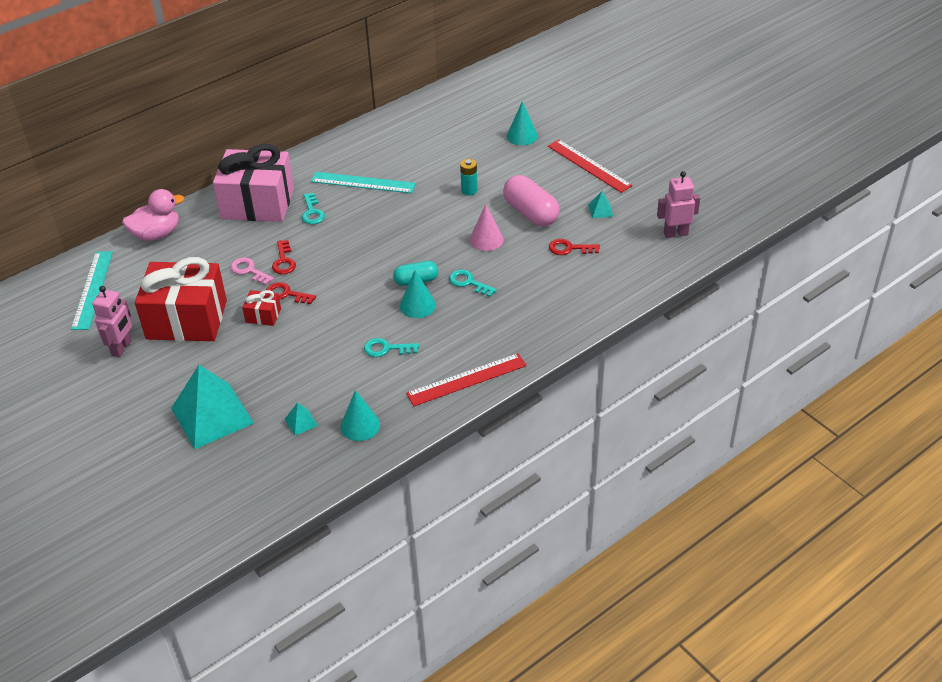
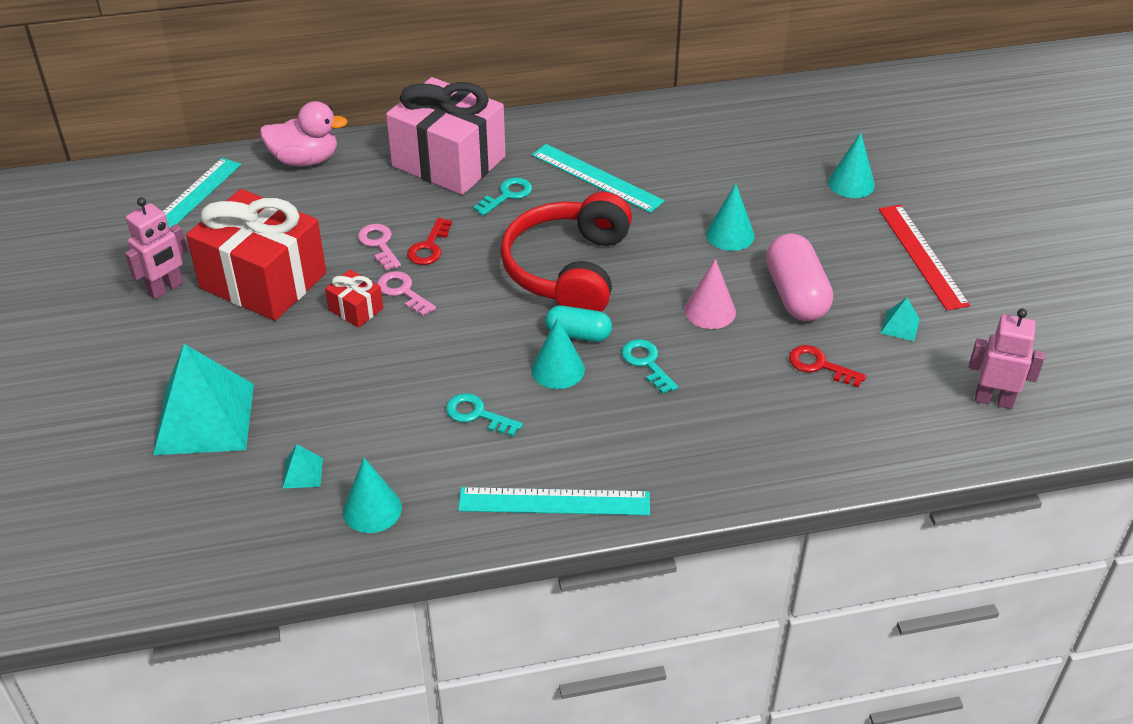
camera: 25 degrees right, 0 degrees up
red key [266,282,316,304] -> pink key [377,271,436,316]
turquoise key [302,193,325,224] -> turquoise key turned 150 degrees counterclockwise [473,177,532,216]
red ruler [406,353,527,406] -> turquoise ruler [458,487,650,515]
turquoise battery [460,159,478,196] -> turquoise cone [706,184,755,251]
none -> red headphones [500,192,632,312]

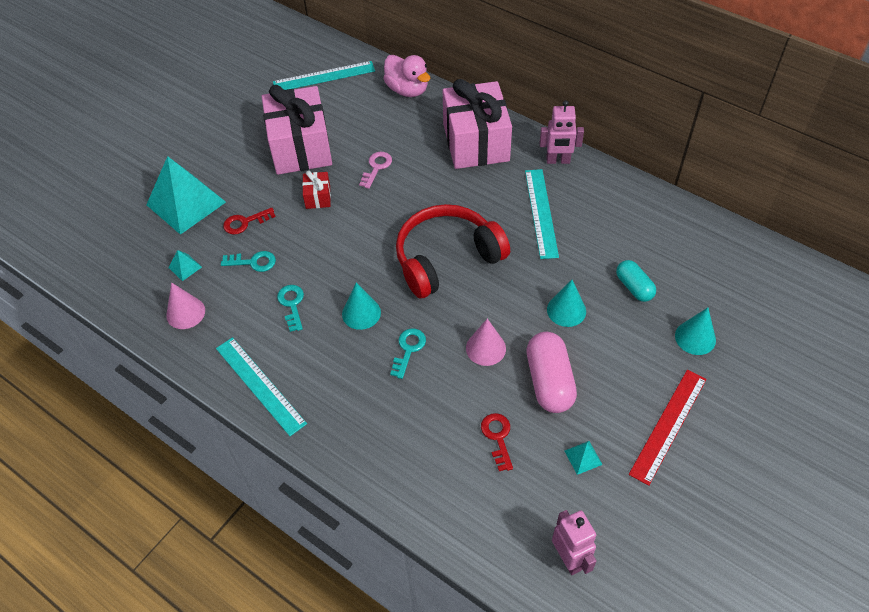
camera: 50 degrees right, 10 degrees up
pink robot [125,197,188,300] -> pink robot moved to [539,100,584,164]
red gift [186,189,326,321] -> pink gift [261,85,332,175]
turquoise cone [343,458,402,533] -> pink cone [166,282,205,329]
pink key [377,271,436,316] -> none
red key [407,218,452,265] -> red key moved to [223,207,276,235]
turquoise key [473,177,532,216] -> turquoise key moved to [221,251,276,272]
turquoise capsule [545,306,612,342] -> turquoise capsule moved to [616,260,656,302]
pink capsule [766,234,833,321] -> pink capsule turned 45 degrees counterclockwise [526,332,577,413]

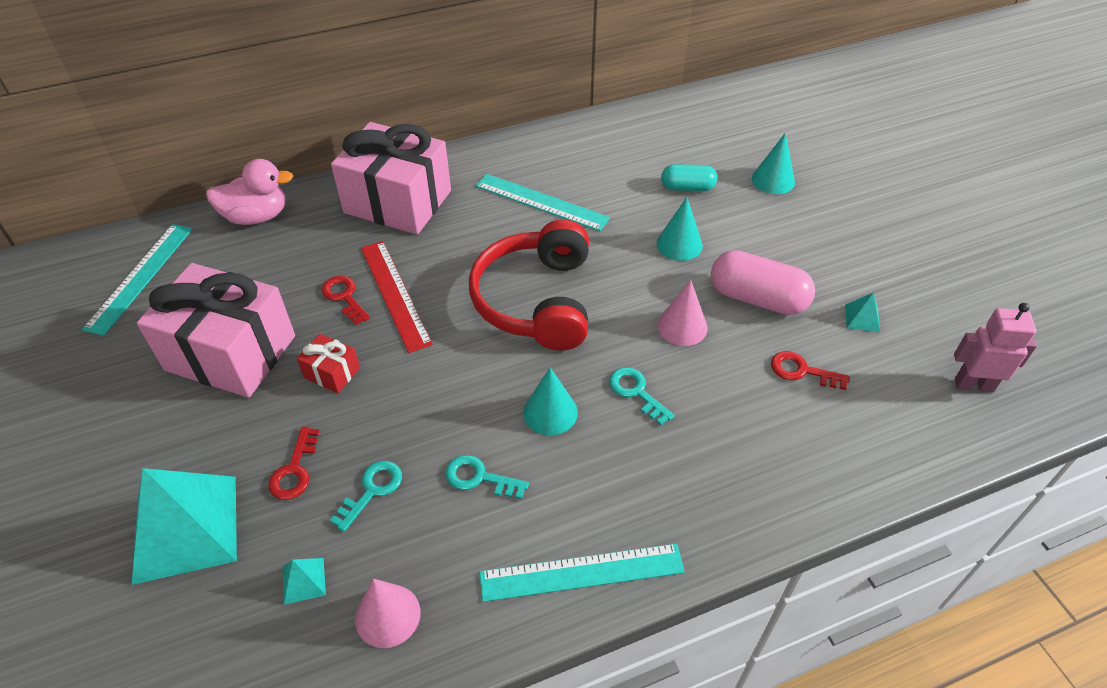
camera: 60 degrees left, 5 degrees down
pink key [359,152,392,189] -> red key [321,276,370,325]
pink robot [539,100,584,164] -> none
red ruler [629,370,707,486] -> red ruler moved to [361,241,433,353]

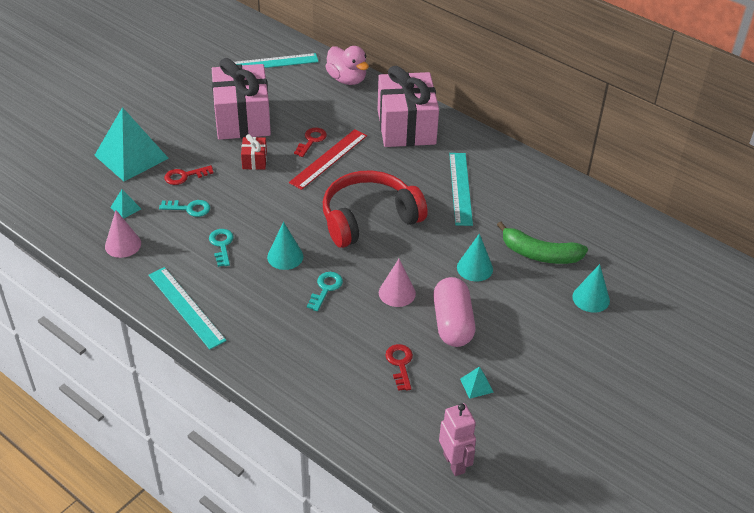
camera: 60 degrees right, 5 degrees down
turquoise capsule [661,164,718,191] -> green banana [497,222,588,264]

